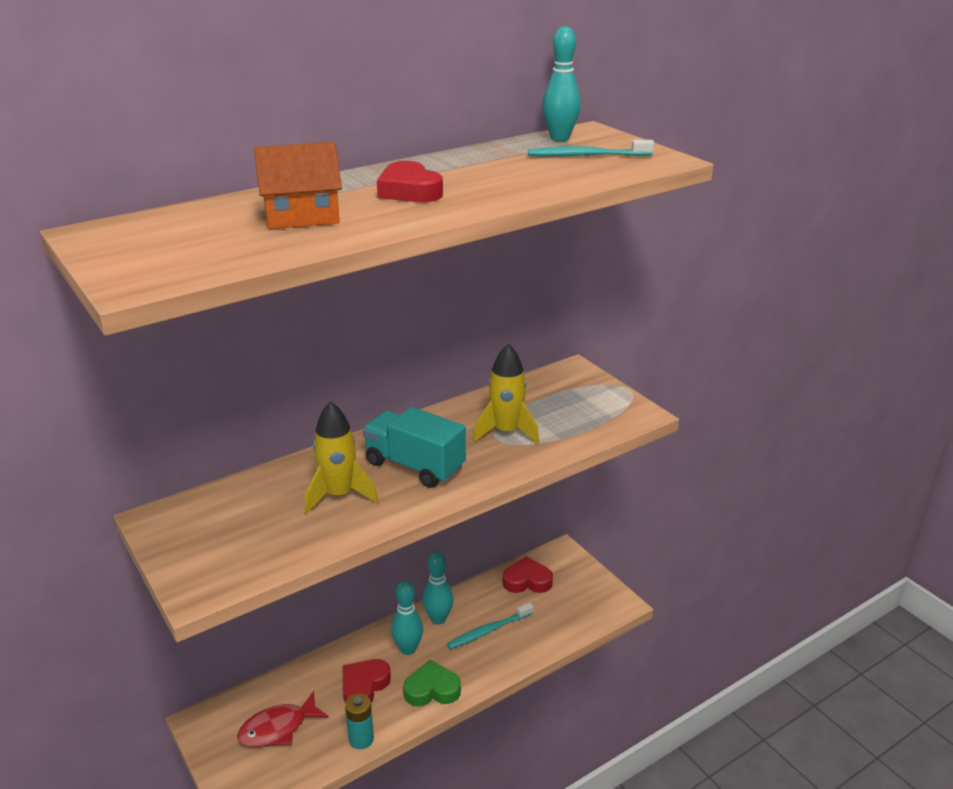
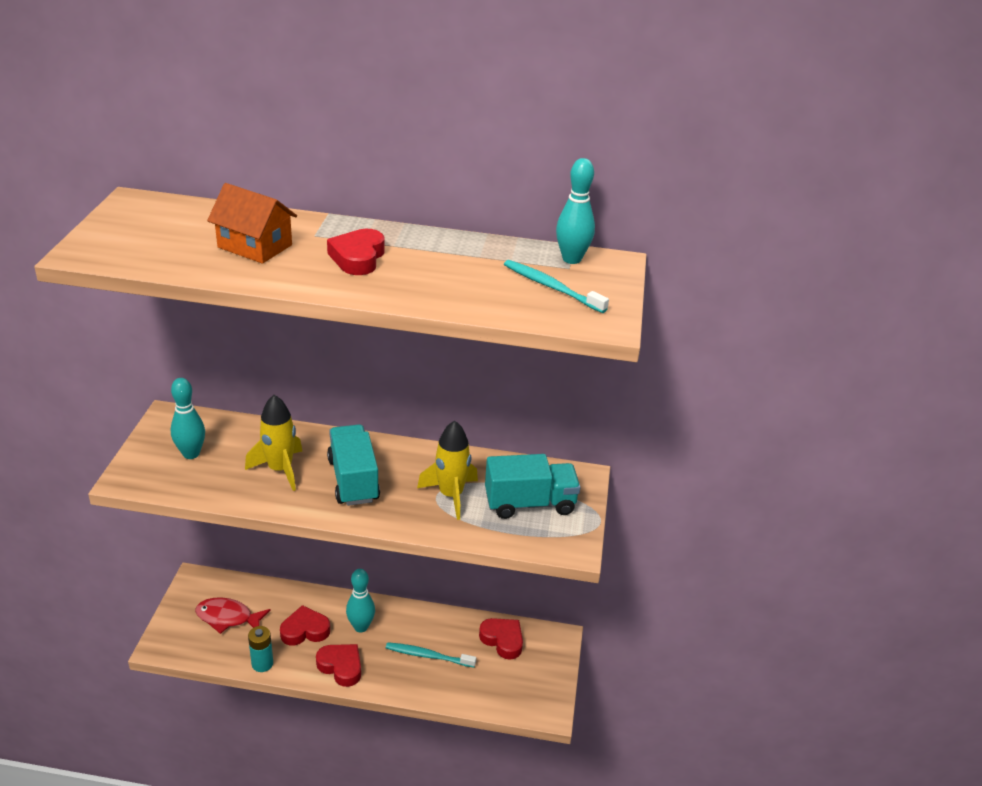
camera: 40 degrees right, 5 degrees up
green heart [403,660,461,706] -> red heart [316,644,361,687]
turquoise bowling pin [423,551,453,625] -> turquoise bowling pin moved to [171,378,205,459]
none -> turquoise truck [485,454,581,519]

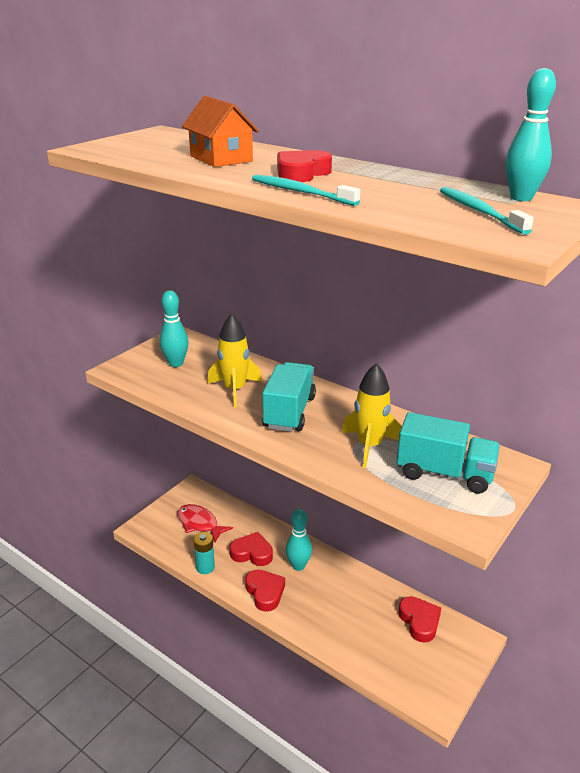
camera: 30 degrees right, 5 degrees down
turquoise toothbrush [386,642,476,668] -> turquoise toothbrush moved to [252,175,361,206]

